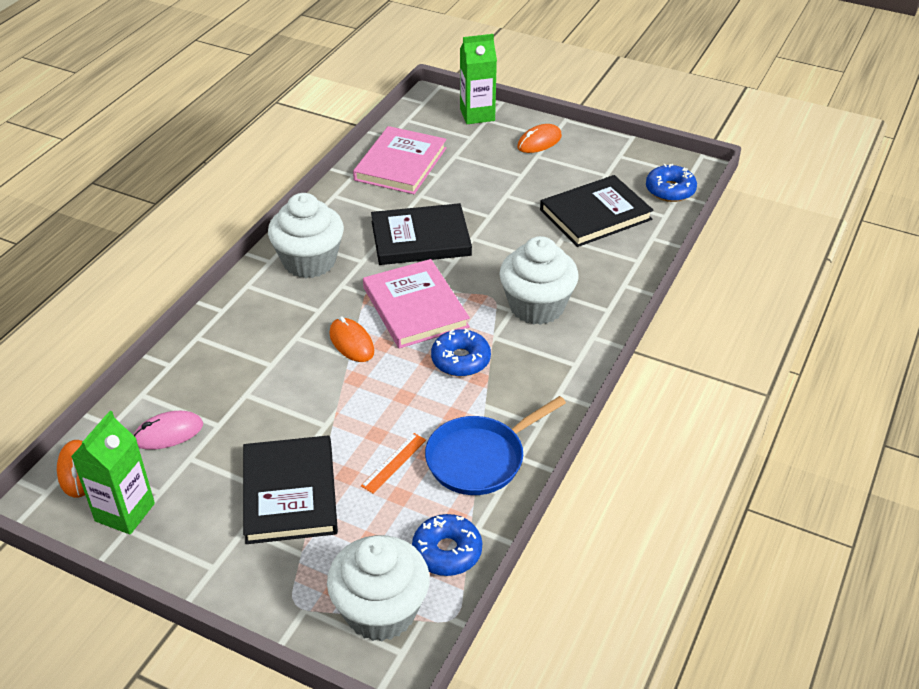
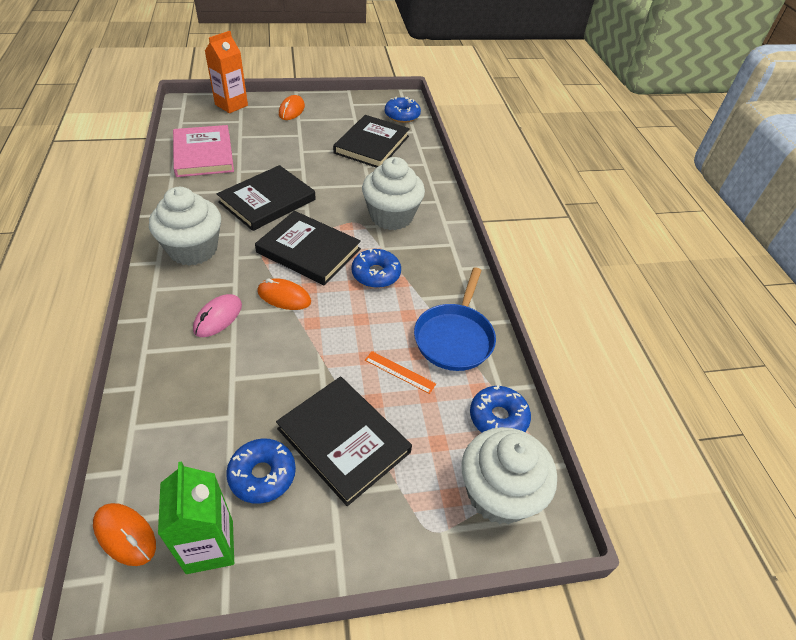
camera: 40 degrees left, 5 degrees up
pink mouse [133,411,203,450] -> pink mouse moved to [193,294,242,337]
orange ruler [361,433,426,493] -> orange ruler turned 60 degrees counterclockwise [365,351,436,394]
pink book [363,259,470,349] -> black book [255,211,361,286]
green carton [460,34,497,124] -> orange carton [205,31,248,113]
none -> blue donut [226,439,296,504]

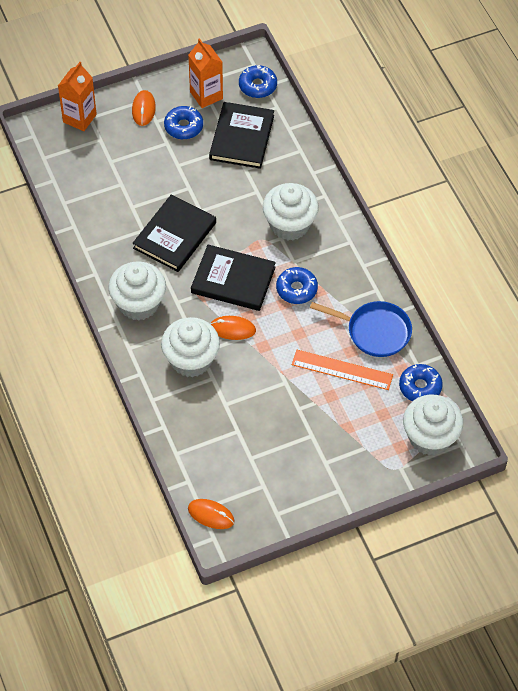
camera: 10 degrees left, 10 degrees up
green carton [158,461,234,574] -> none
pink book [173,125,234,177] -> none
pink mouse [193,294,242,337] -> white cupcake [161,317,220,377]
blue donut [226,439,296,504] -> blue donut moved to [164,106,203,139]
black book [276,377,412,506] -> none
orange ruler [365,351,436,394] -> orange ruler [292,350,393,390], size x1.78
blue pan [414,267,496,371] -> blue pan turned 75 degrees counterclockwise [310,301,412,357]
none -> orange carton [188,38,223,108]

